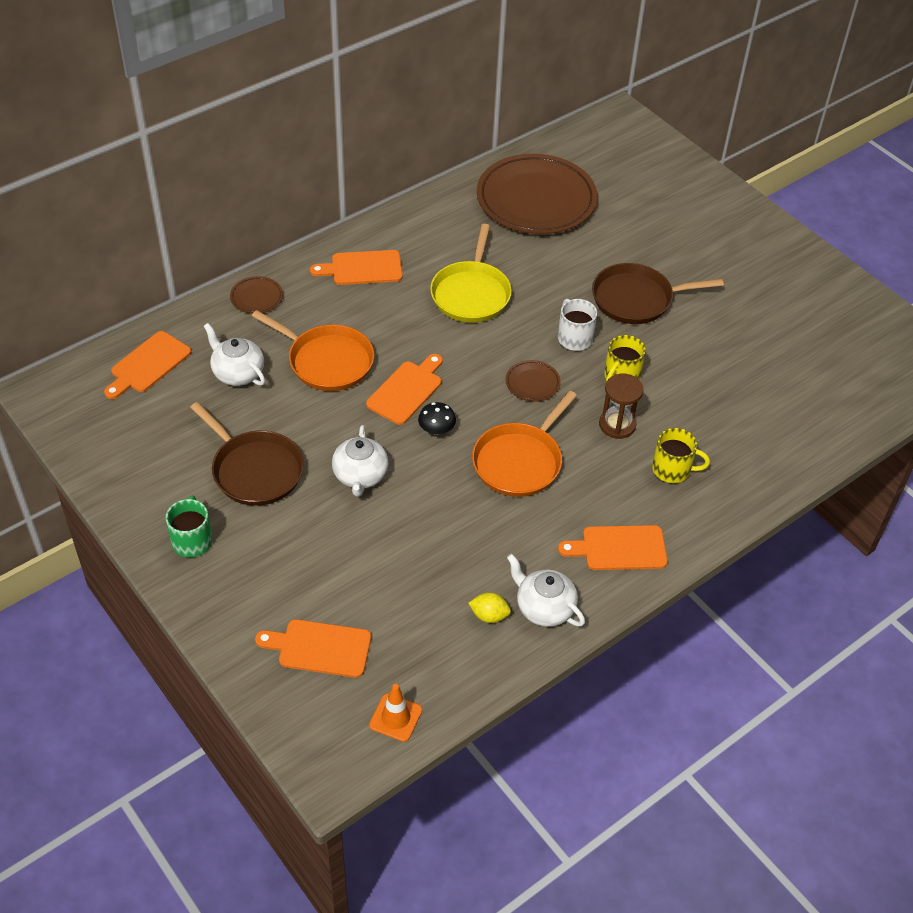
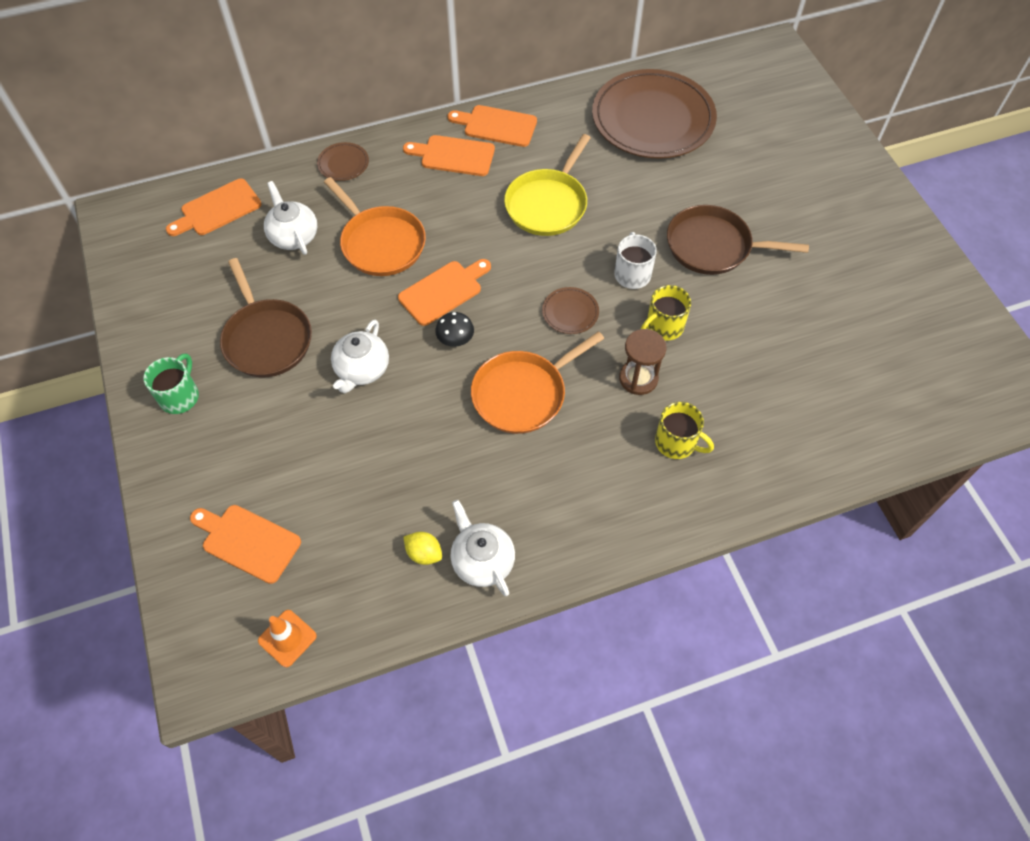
camera: 20 degrees right, 10 degrees up
orange cutting board [558,525,668,570] -> orange cutting board moved to [447,105,537,147]

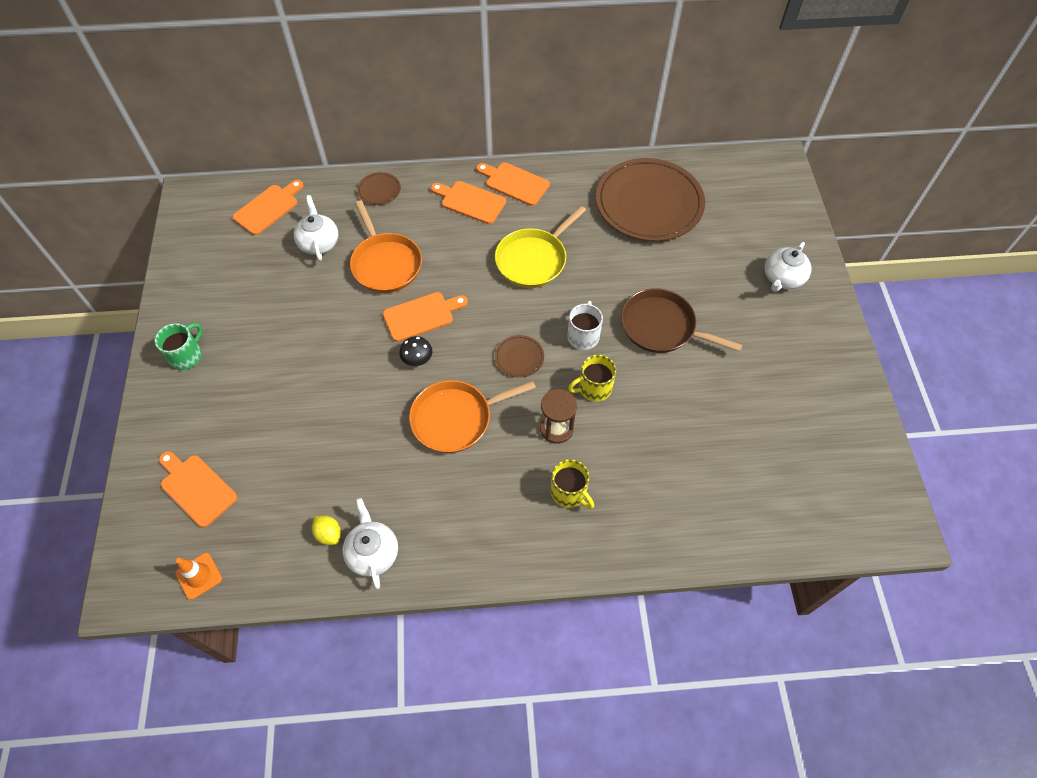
camera: 15 degrees right, 0 degrees up
orange cutting board [166,179,261,236] -> orange cutting board turned 150 degrees clockwise [232,180,304,235]
brown pan [220,258,312,377] -> none
white teapot [331,320,389,393] -> white teapot moved to [765,242,812,292]

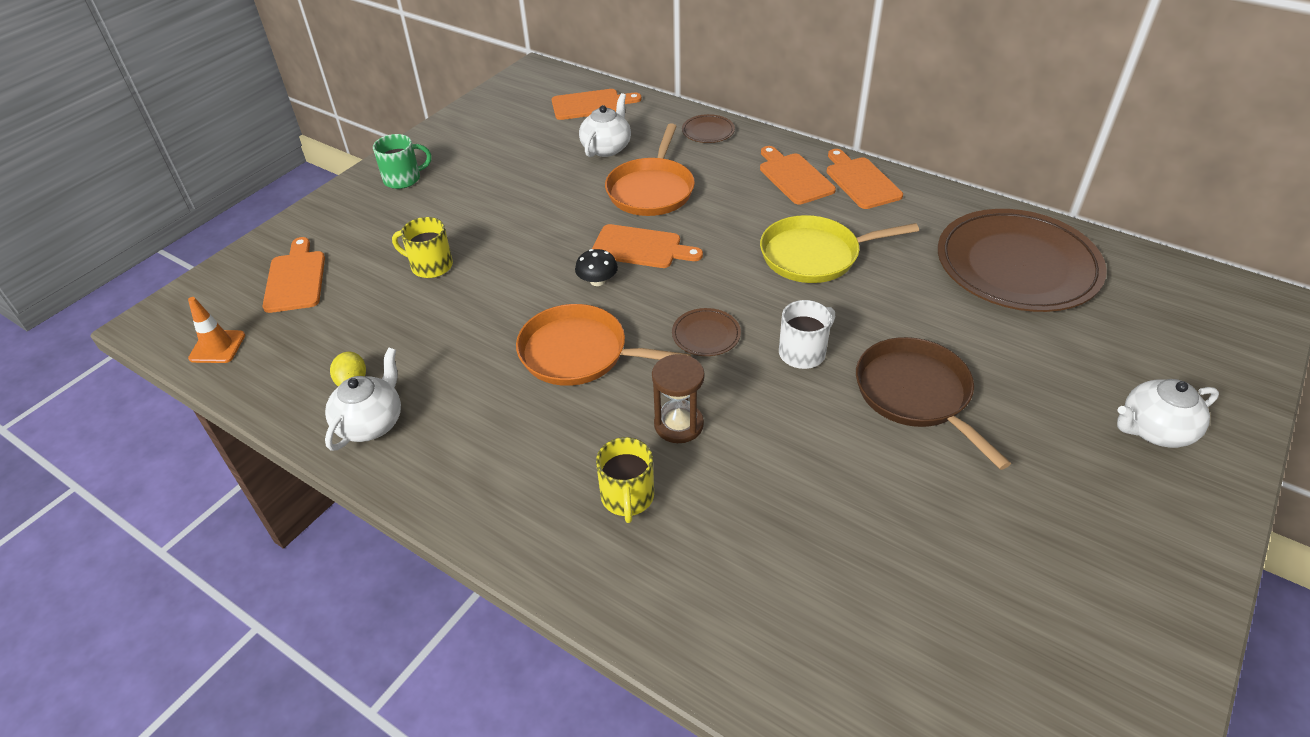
camera: 40 degrees right, 15 degrees down
yellow mug [568,354,616,402] -> yellow mug moved to [392,217,453,278]

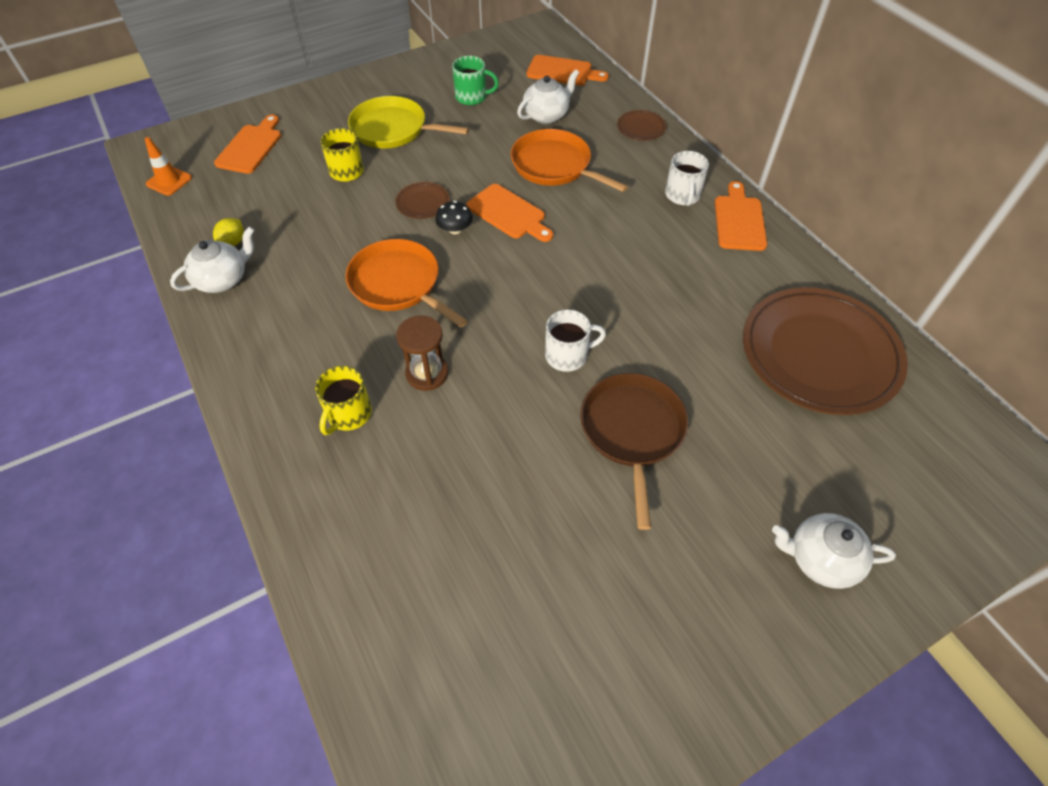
camera: 25 degrees right, 10 degrees up
green mug [373,134,432,189] -> green mug moved to [452,56,499,105]
orange pan [605,123,695,216] -> orange pan turned 90 degrees clockwise [511,129,628,192]
brown plate [672,308,741,356] -> brown plate moved to [395,182,450,219]
orange cutting board [760,146,836,204] -> white mug [665,151,709,206]
yellow pan [760,215,919,283] -> yellow pan moved to [348,96,469,149]

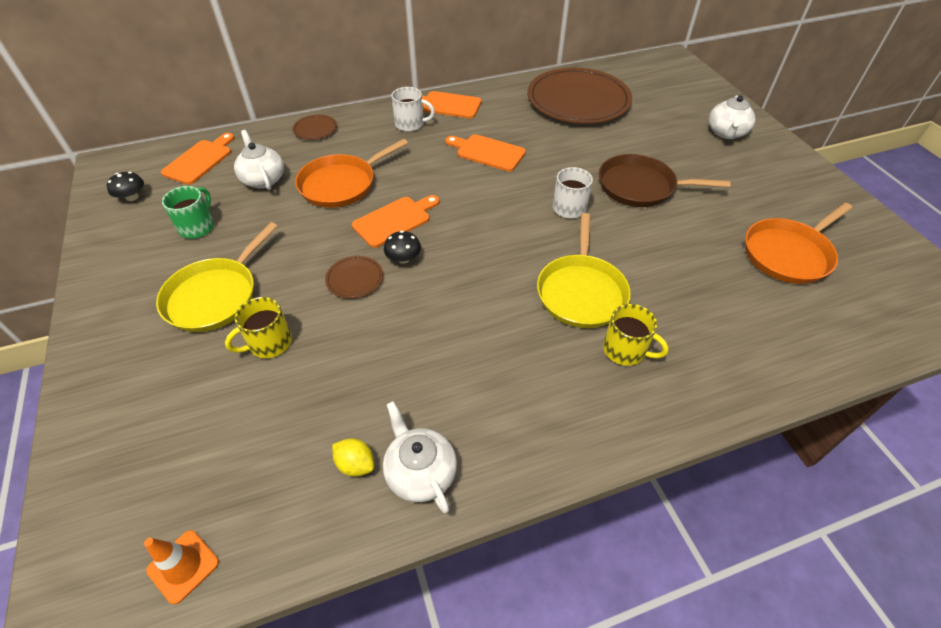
camera: 80 degrees left, 5 degrees down
orange cutting board [214,115,281,174] -> orange cutting board moved to [445,134,526,172]
orange pan [345,239,468,328] -> orange pan moved to [745,203,852,284]
brown hourglass [396,315,448,391] -> yellow pan [537,213,631,328]
none -> black mushroom [107,172,144,201]

